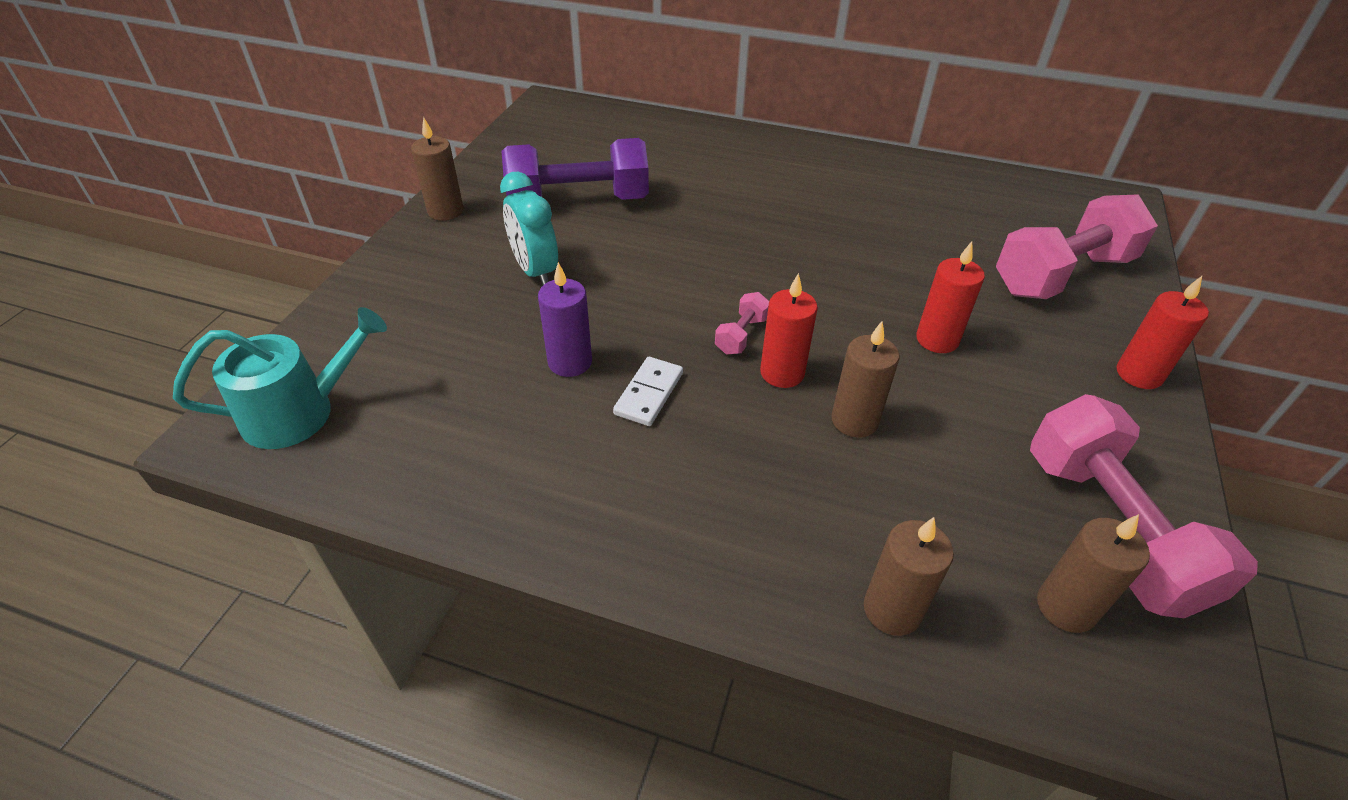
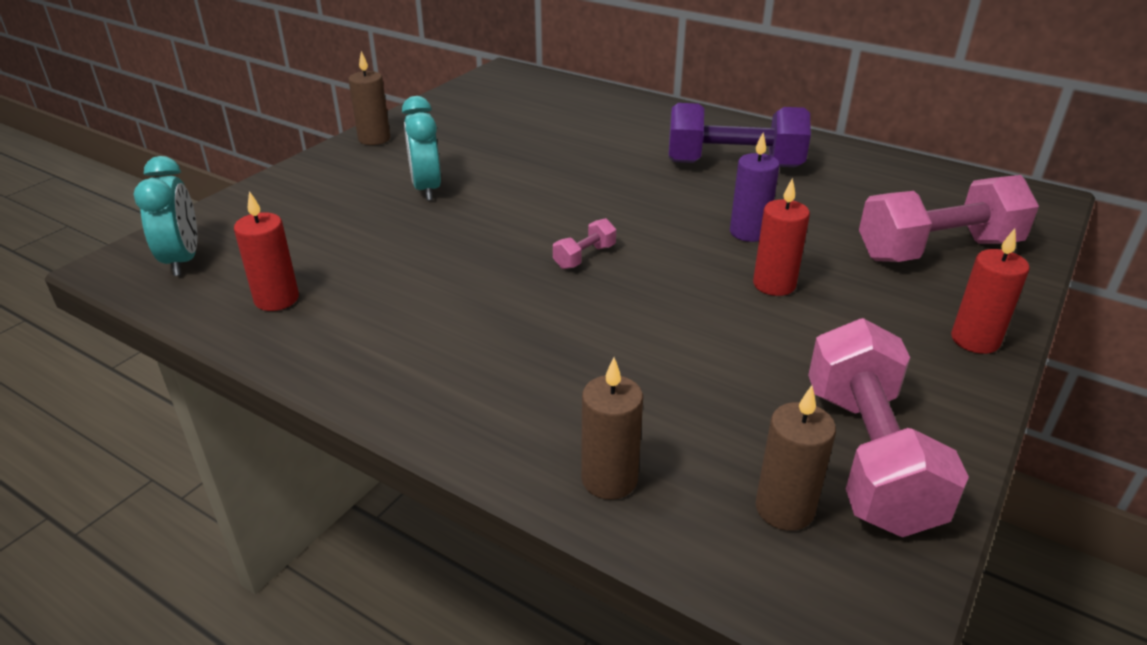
camera: 15 degrees right, 10 degrees down
turquoise watering can [173,307,387,449] -> turquoise clock [133,156,197,276]
purple dumbbell [502,138,649,200] -> purple dumbbell moved to [668,103,811,167]
purple candle [538,262,592,377] -> purple candle moved to [730,132,780,242]
white domino [613,357,683,426] -> none
red candle [760,273,818,388] -> red candle moved to [234,191,299,311]
brown candle [831,321,899,438] -> none

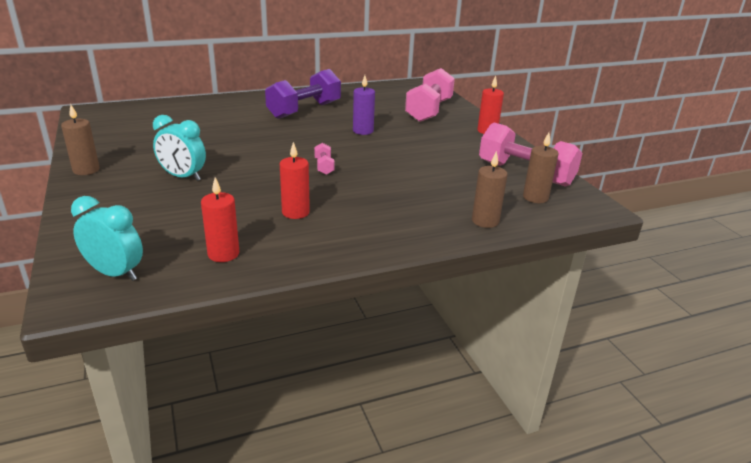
camera: 55 degrees left, 5 degrees down
red candle [753,178,810,296] -> red candle moved to [280,142,310,219]

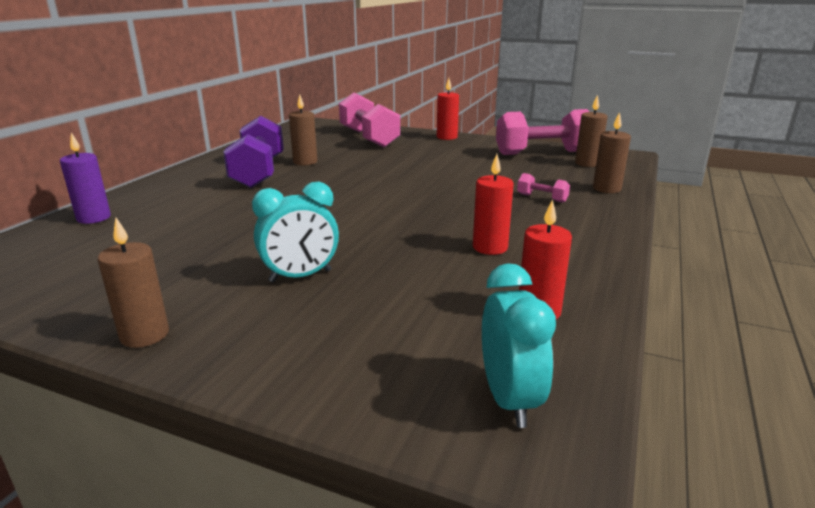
camera: 45 degrees left, 5 degrees down
turquoise clock [71,196,143,281] -> turquoise clock turned 105 degrees clockwise [482,263,556,428]
pink dumbbell [314,143,334,175] -> pink dumbbell moved to [517,173,570,203]
purple candle [353,75,375,135] -> purple candle moved to [60,132,111,224]
none -> brown candle [289,94,317,166]

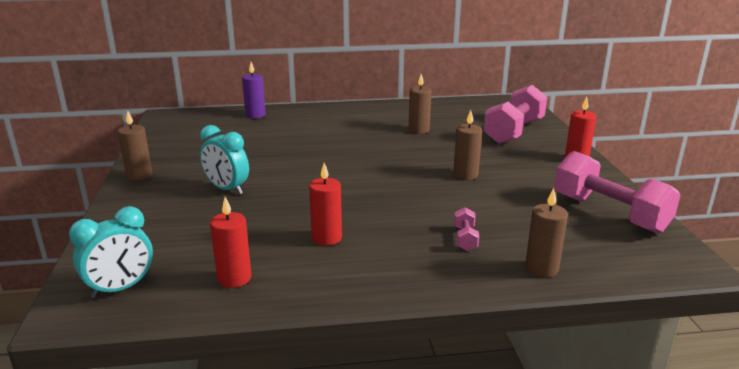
camera: 60 degrees right, 0 degrees up
purple dumbbell [223,116,284,188] -> none
brown candle [575,95,608,167] -> brown candle moved to [453,110,482,180]

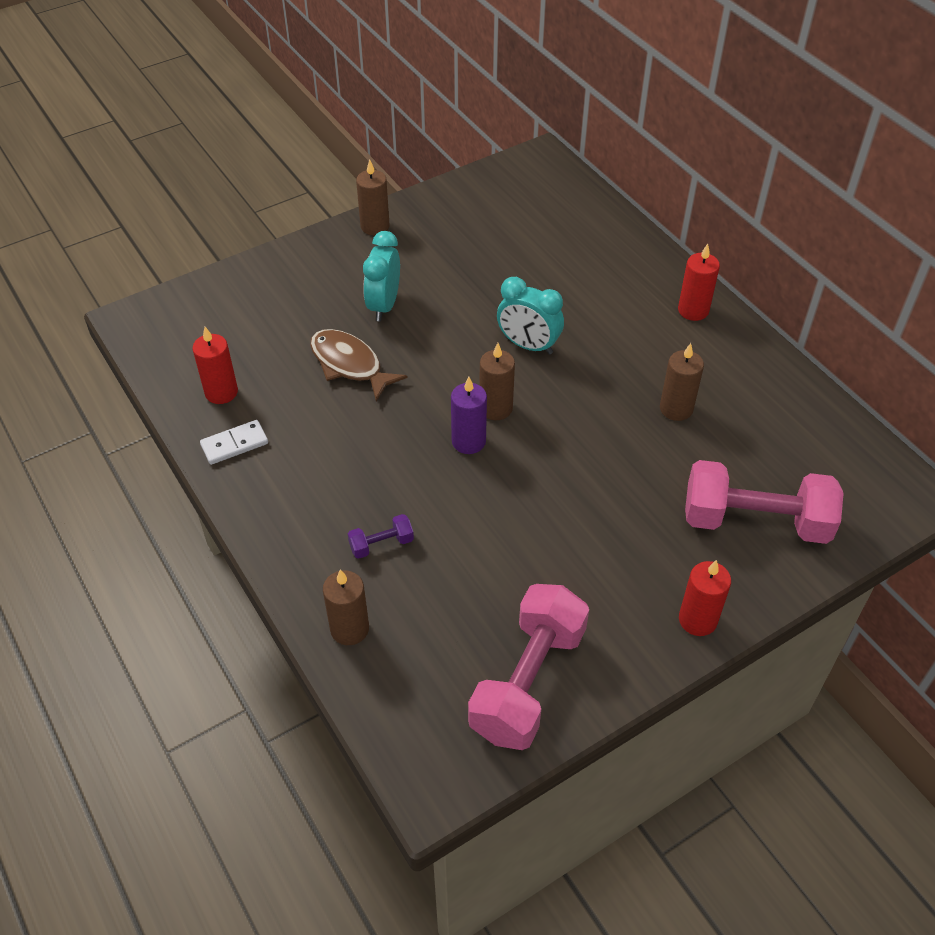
camera: 65 degrees right, 25 degrees up
turquoise clock [69,206,153,298] -> turquoise clock moved to [497,277,564,355]
purple candle [242,62,266,119] -> purple candle moved to [451,377,487,454]
red candle [309,163,342,246] -> red candle moved to [678,244,720,321]
brown candle [453,110,482,180] -> brown candle moved to [479,343,515,420]
pink dumbbell [454,207,479,251] -> purple dumbbell [348,514,414,559]
none -> white domino [200,420,268,465]
none -> brown fish [310,329,407,401]

